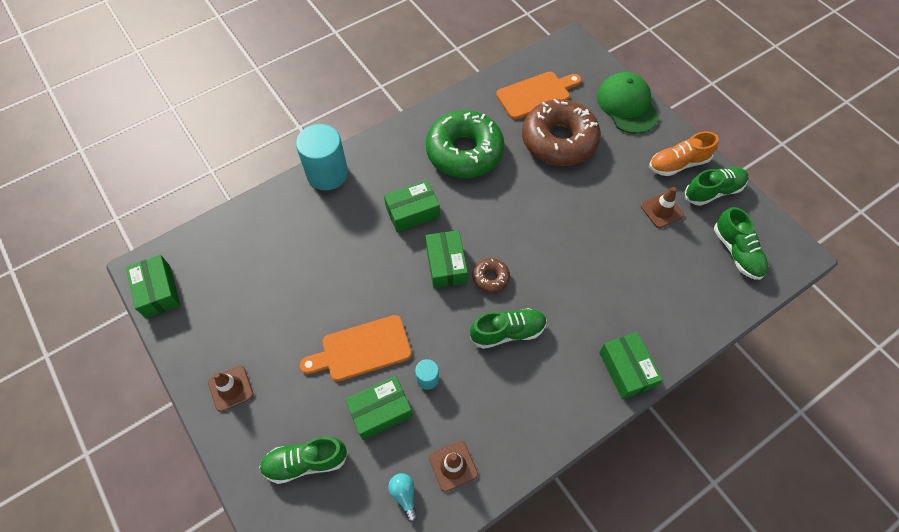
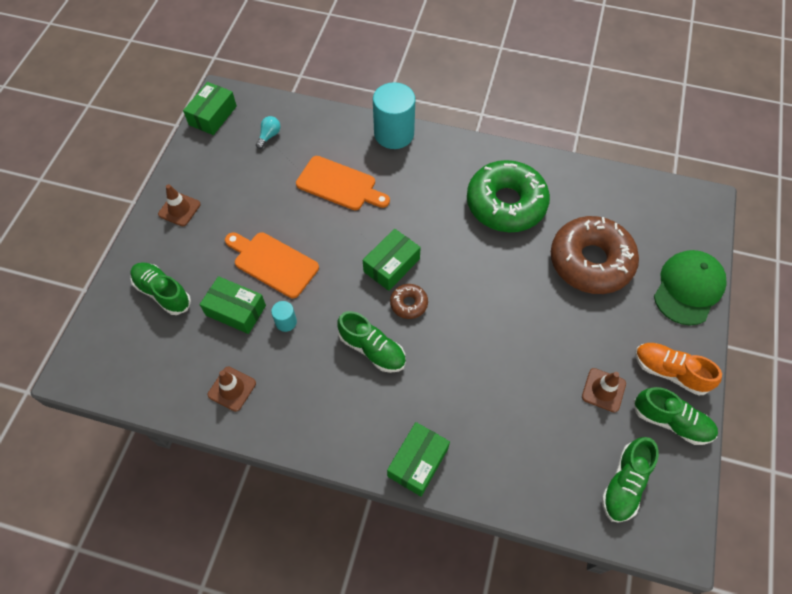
camera: 50 degrees right, 0 degrees up
green box [384,180,440,233] -> none
turquoise light bulb [388,473,418,522] -> turquoise light bulb moved to [256,116,281,149]
orange cutting board [496,72,581,120] -> orange cutting board moved to [296,156,390,210]

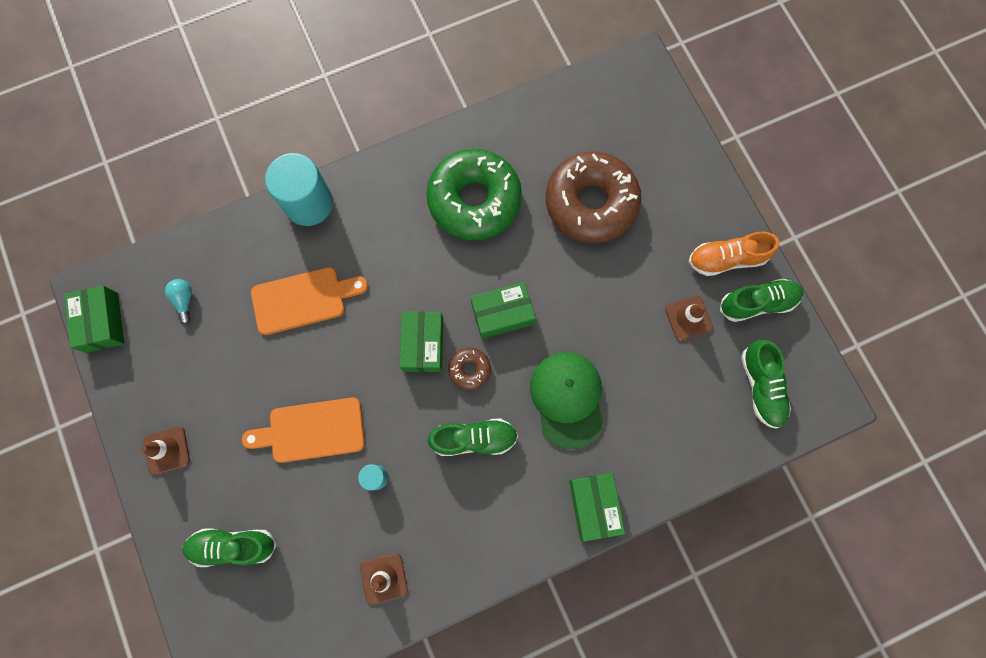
camera: 40 degrees left, 15 degrees up
green box [200,276,266,334] -> green box moved to [471,282,536,339]
green cap [654,250,726,325] -> green cap moved to [530,352,604,449]

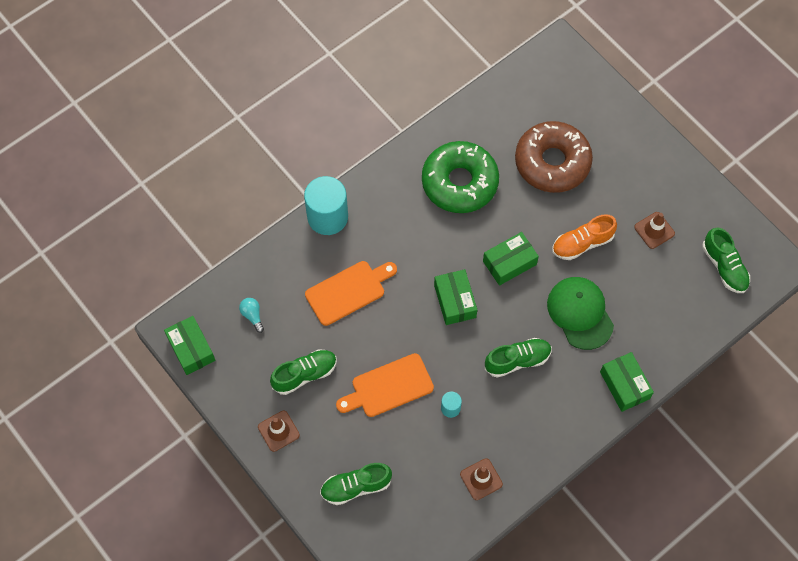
camera: 15 degrees left, 10 degrees down
brown donut [448,348,491,390] -> none
orange shoe [689,232,779,276] -> orange shoe moved to [552,214,617,260]
green shoe [720,278,804,322] -> green shoe moved to [270,349,337,395]

